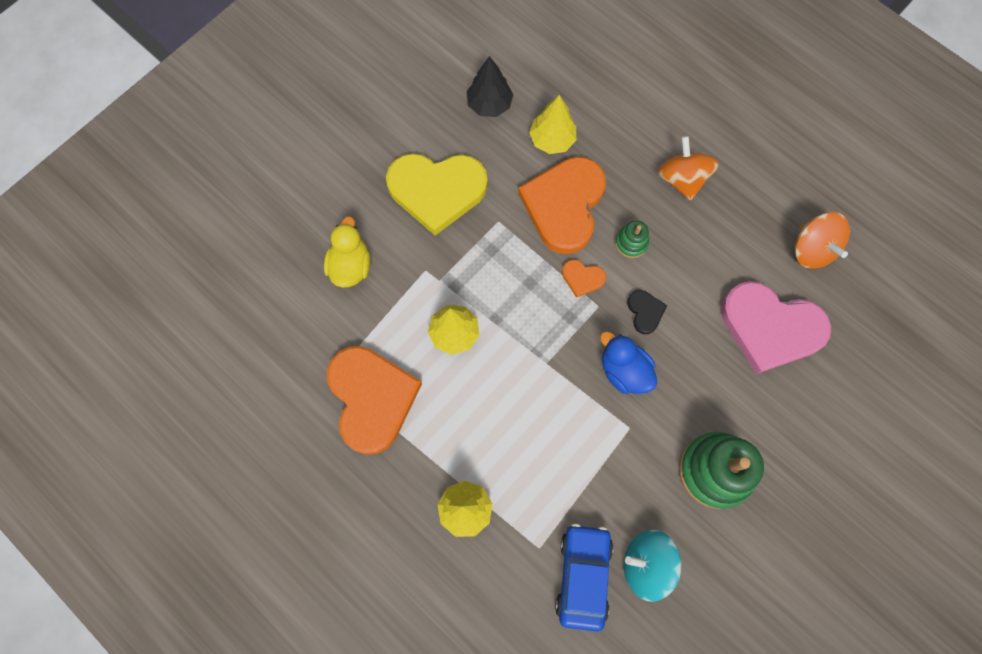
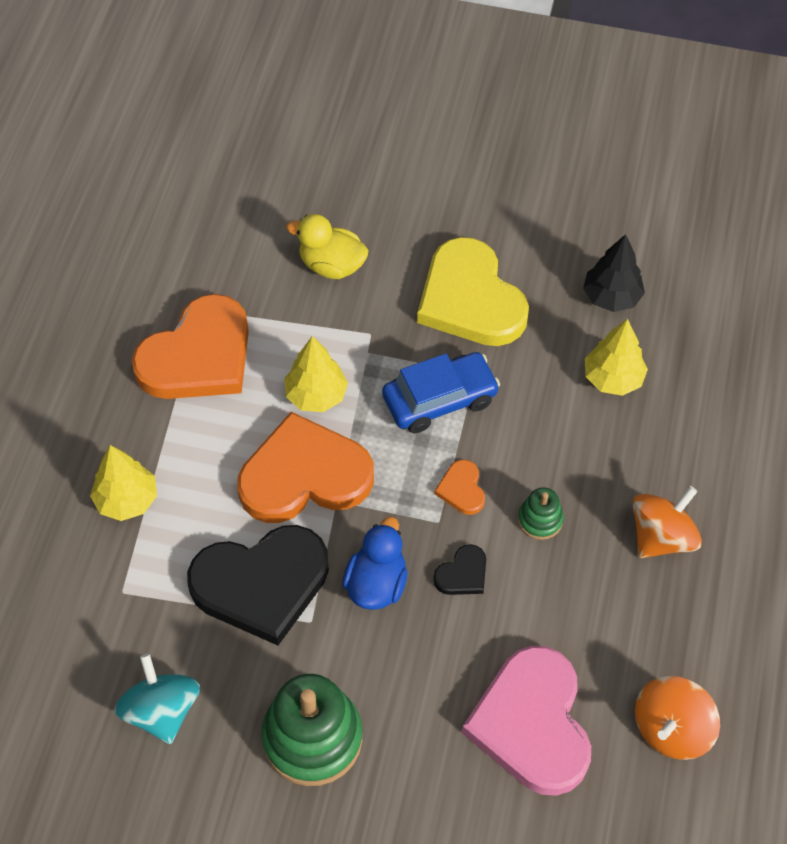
camera: 60 degrees right, 15 degrees down
yellow duck [324,216,370,288] -> yellow duck turned 135 degrees counterclockwise [286,214,369,279]
orange heart [518,157,606,254] -> orange heart moved to [237,412,374,523]
blue car [555,524,613,632] -> blue car moved to [382,352,500,433]
none -> black heart [187,525,329,645]

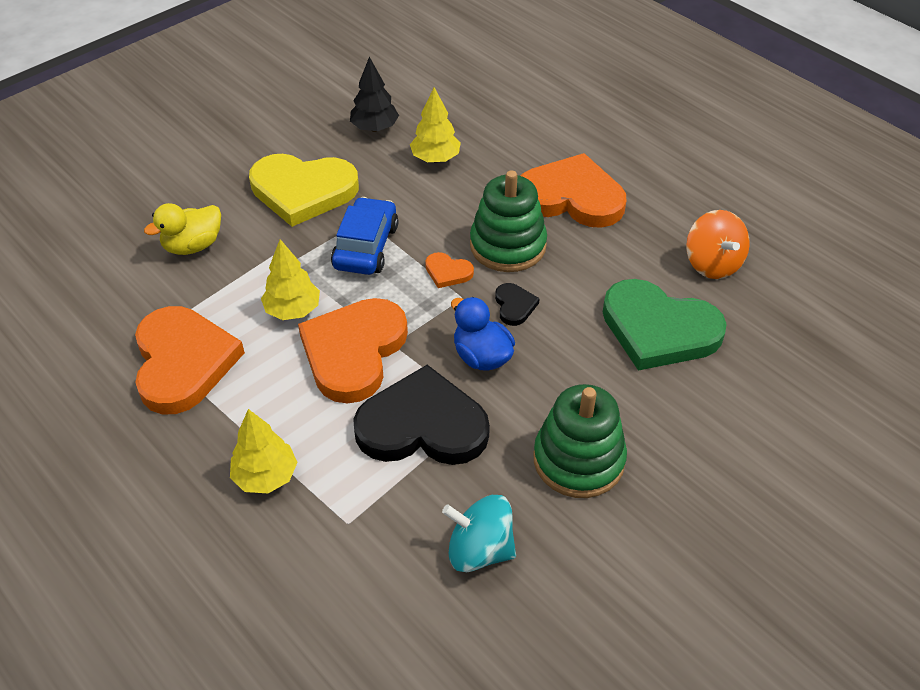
camera: 55 degrees left, 10 degrees down
black heart [187,525,329,645] -> black heart turned 105 degrees counterclockwise [353,365,490,465]
pink heart [462,646,591,796] -> green heart [603,279,727,371]
green stacking toy [518,487,564,540] -> green stacking toy [470,170,547,272], size x2.05
orange spinning top [633,486,702,558] -> orange heart [521,153,626,228]

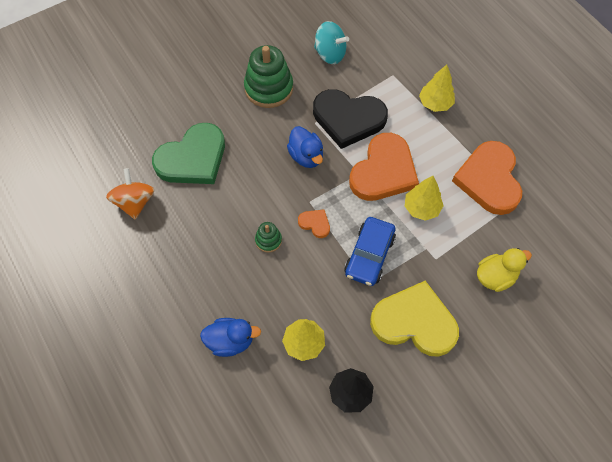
camera: 170 degrees left, 15 degrees up
green stacking toy [470,170,547,272] -> green stacking toy [255,222,282,253], size x0.49
black heart [495,283,540,326] -> none
orange heart [521,153,626,228] -> none
green heart [603,279,727,371] -> green heart turned 105 degrees clockwise [152,123,225,184]
none -> blue duck [200,318,261,357]

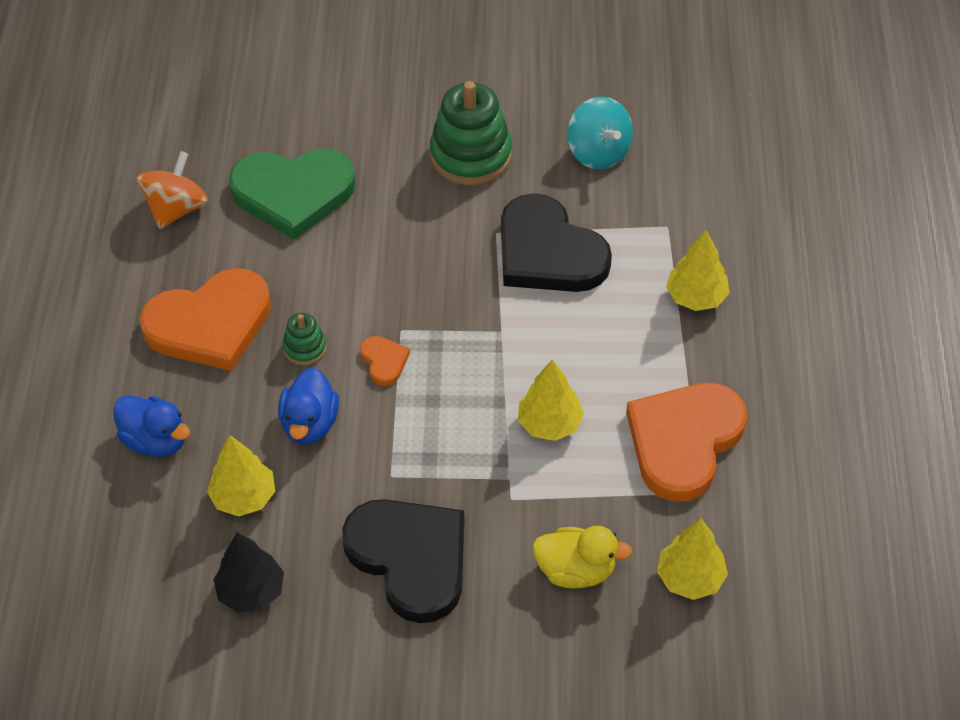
camera: 35 degrees right, 10 degrees down
blue duck [287,126,323,168] -> blue duck moved to [278,367,339,445]
blue car [344,217,396,286] -> none
orange heart [349,133,419,201] -> orange heart moved to [140,268,271,371]
yellow heart [370,281,459,357] -> black heart [342,499,464,623]
none -> yellow tree [657,518,728,600]

